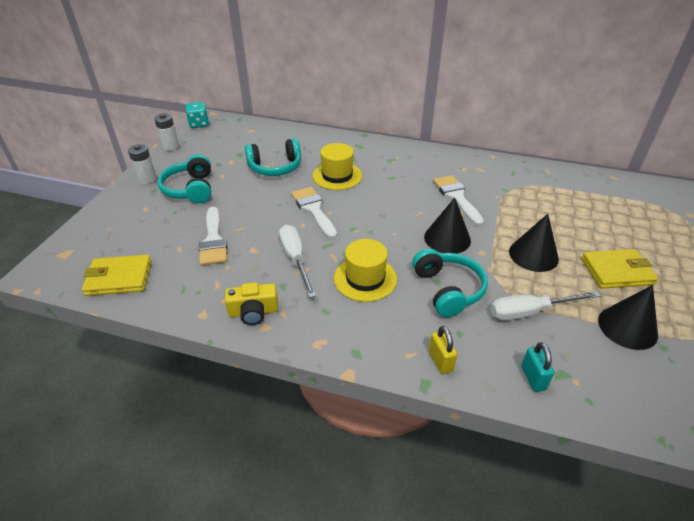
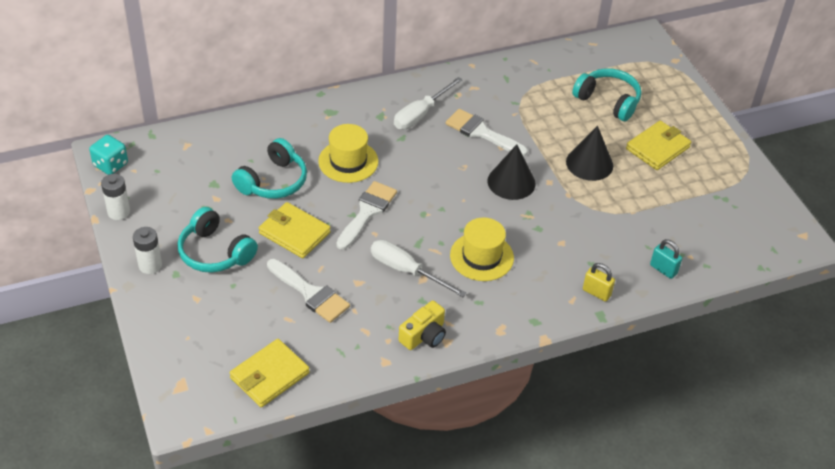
camera: 40 degrees left, 5 degrees up
white brush [291,187,337,239] -> white brush turned 90 degrees clockwise [336,181,397,250]
turquoise headphones [412,248,488,317] -> turquoise headphones moved to [572,68,641,121]
white screwdriver [491,291,601,321] -> white screwdriver moved to [394,77,463,130]
black cone [598,285,658,350] -> none
none -> yellow wallet [259,202,331,258]

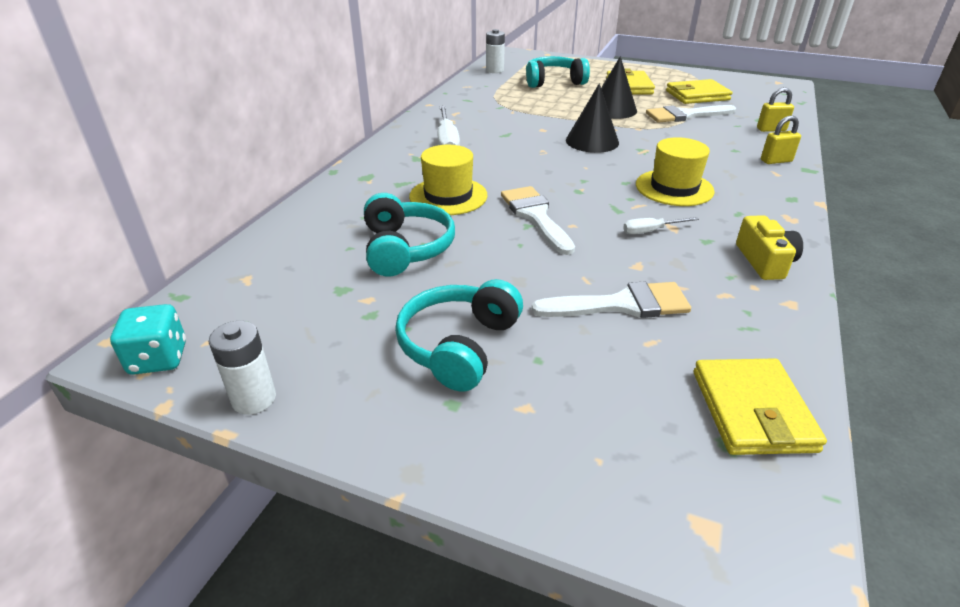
camera: 45 degrees left, 10 degrees down
white battery [133,227,162,274] -> white battery moved to [486,29,505,73]
turquoise headphones [177,207,258,273] -> turquoise headphones turned 120 degrees clockwise [395,279,523,391]
yellow wallet [259,202,331,258] -> yellow wallet moved to [666,79,732,104]
white screwdriver [371,240,467,297] -> white screwdriver [623,217,699,234], size x0.55
white brush [446,109,528,156] -> white brush moved to [646,105,736,123]
turquoise padlock [650,239,682,279] -> yellow padlock [757,87,794,132]

